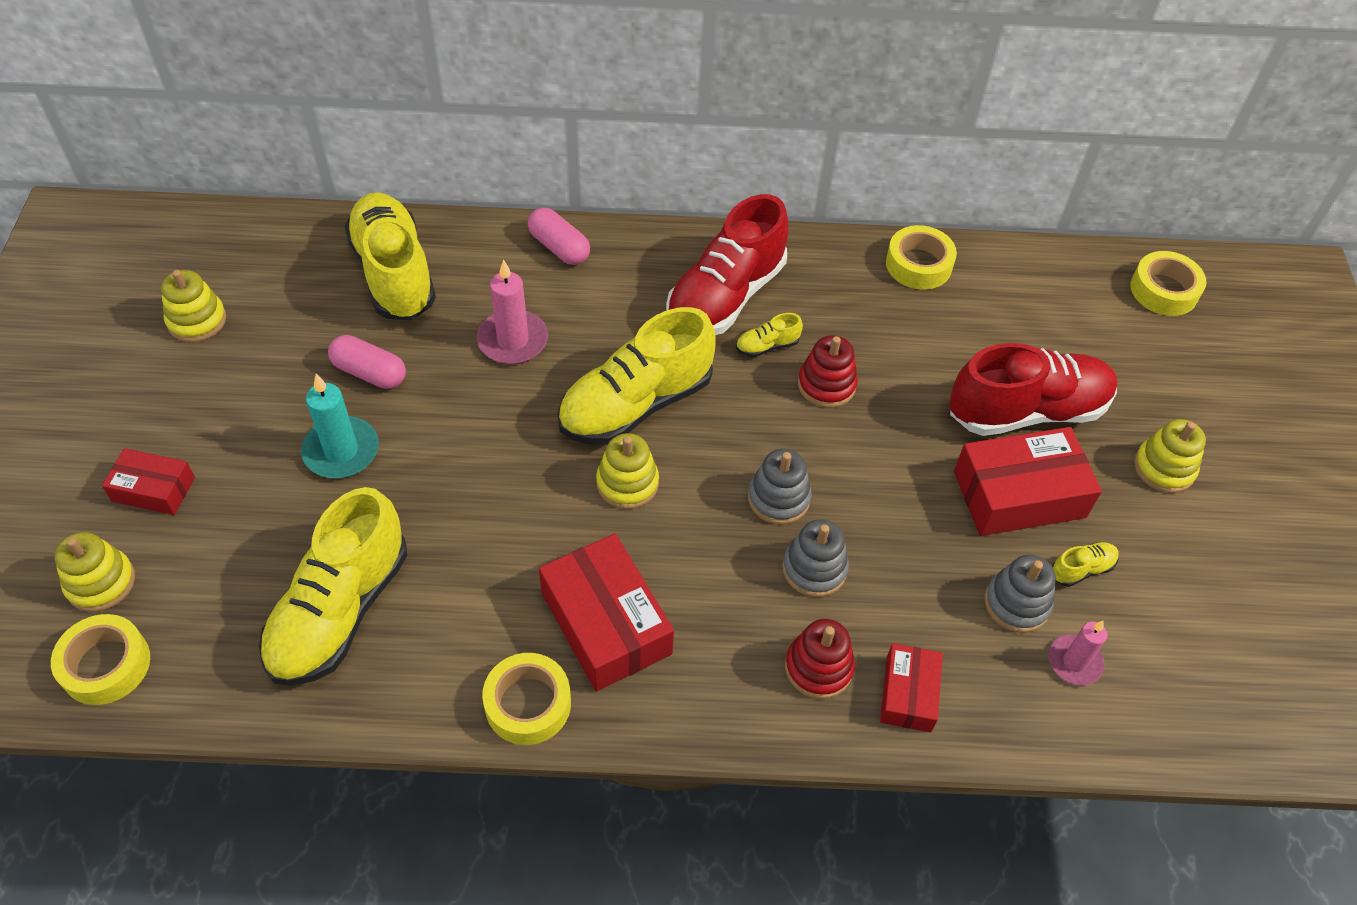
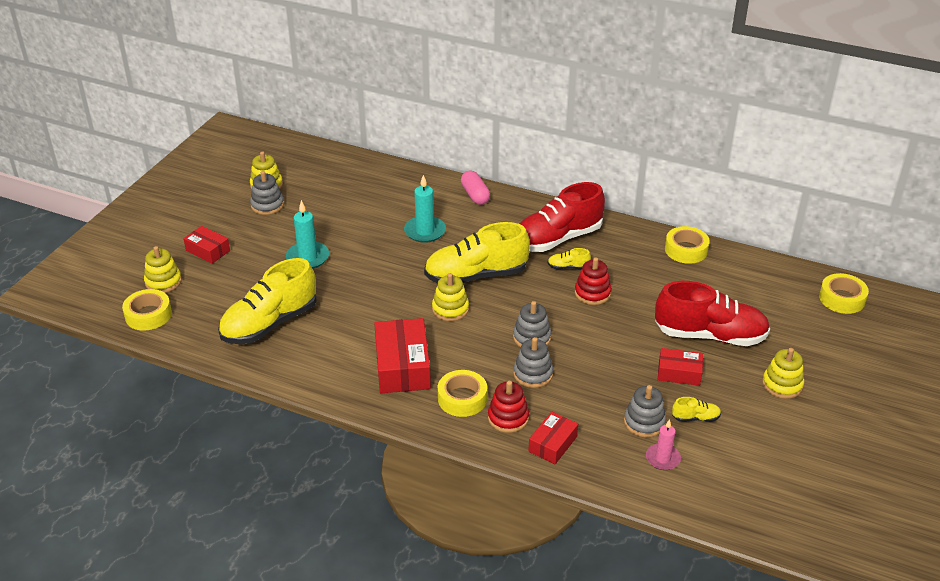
camera: 25 degrees right, 15 degrees down
pink capsule [328,335,406,389] -> none
yellow shoe [344,192,436,320] -> none
pink candle [477,259,548,364] -> turquoise candle [404,175,446,243]
yellow tape [482,653,571,745] -> yellow tape moved to [438,370,487,417]
red box [954,427,1102,536] -> red box [658,348,703,386], size x0.58
none -> grey stacking toy [250,171,284,215]

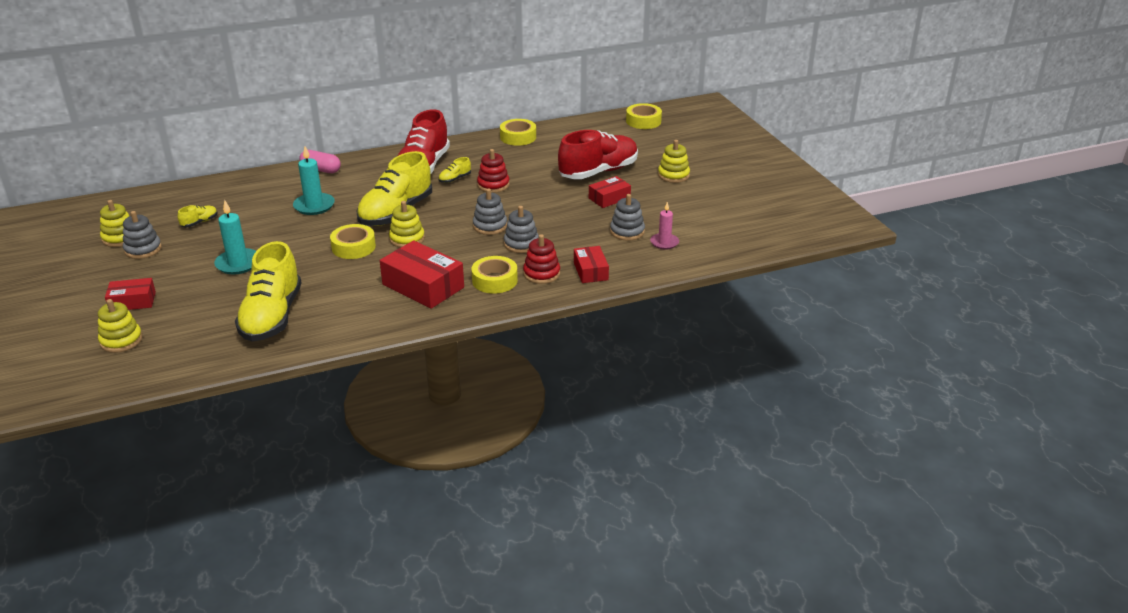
camera: 45 degrees left, 5 degrees down
yellow tape [122,289,172,331] -> yellow tape moved to [330,224,376,259]
yellow shoe [672,397,721,422] -> yellow shoe moved to [178,205,218,227]

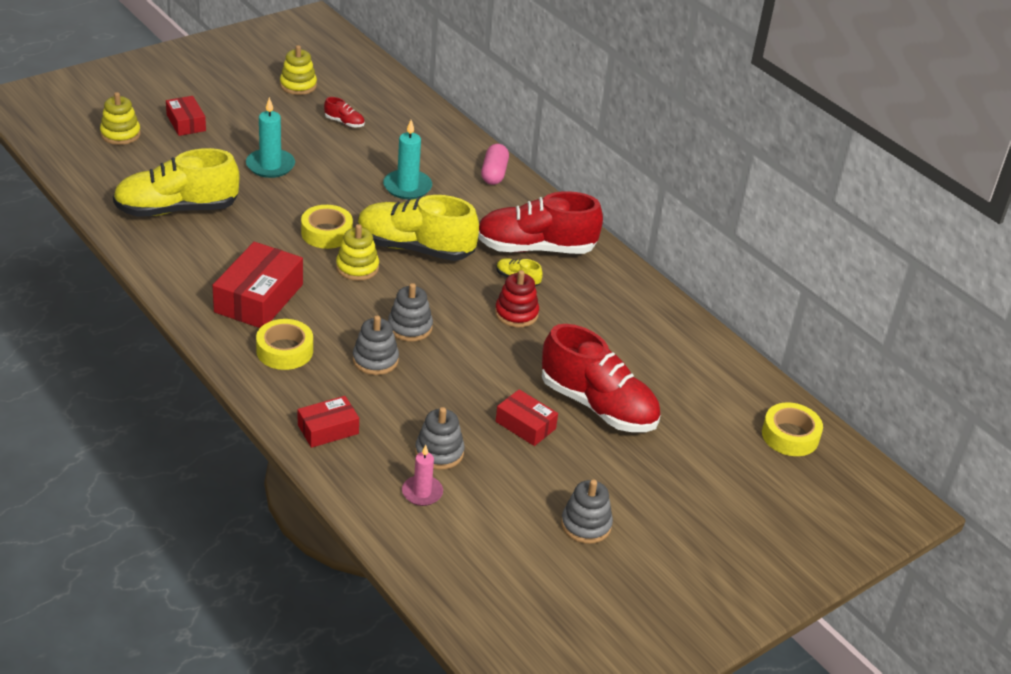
camera: 70 degrees right, 5 degrees up
grey stacking toy [123,211,162,259] -> grey stacking toy moved to [561,480,613,544]
yellow shoe [178,205,218,227] -> red shoe [324,97,365,128]
yellow tape [500,119,536,146] -> none
red stacking toy [523,234,560,284] -> none
yellow stacking toy [658,140,690,183] -> none

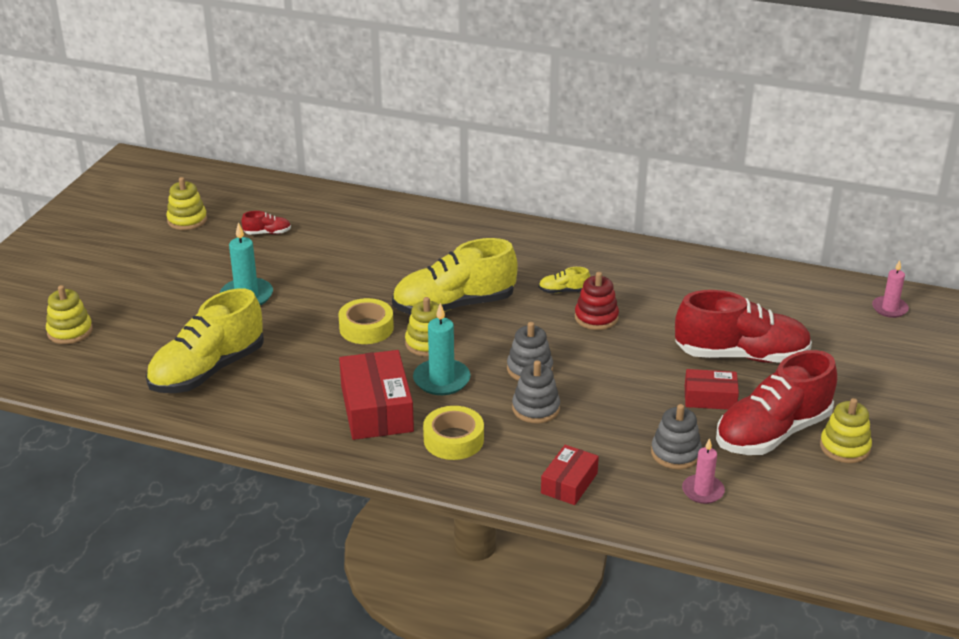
camera: 30 degrees left, 5 degrees down
red box [166,96,206,136] -> none
turquoise candle [383,120,432,199] -> turquoise candle moved to [413,303,471,395]
red shoe [478,191,603,254] -> red shoe moved to [716,350,837,455]
pink capsule [481,144,509,185] -> none
grey stacking toy [561,480,613,544] -> yellow stacking toy [820,398,872,463]
yellow tape [762,403,823,456] -> pink candle [872,260,909,318]

